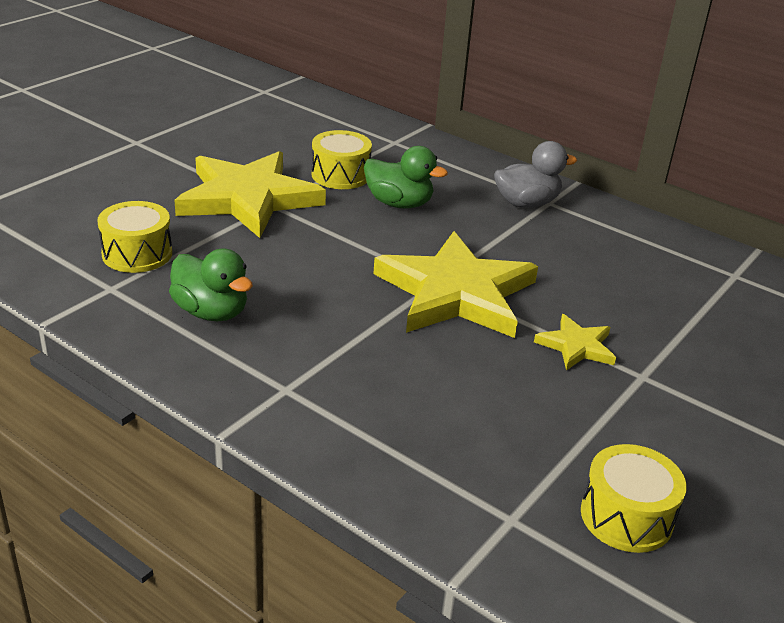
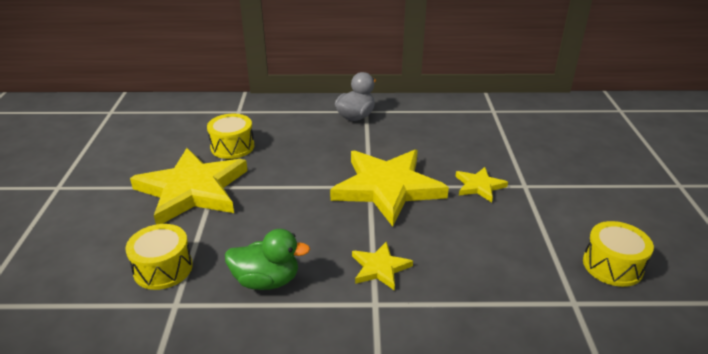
camera: 35 degrees left, 0 degrees up
green duck [364,146,448,209] -> none
none -> yellow star [352,241,413,291]

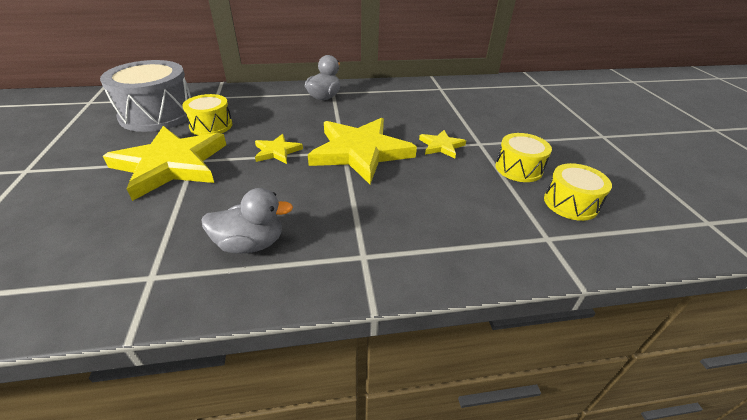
camera: 10 degrees left, 5 degrees up
yellow drum [125,224,193,290] -> yellow drum moved to [495,133,552,182]
green duck [225,229,310,290] -> grey duck [201,188,293,254]
yellow star [352,241,413,291] -> yellow star moved to [255,134,303,164]
none -> grey drum [100,60,191,132]

